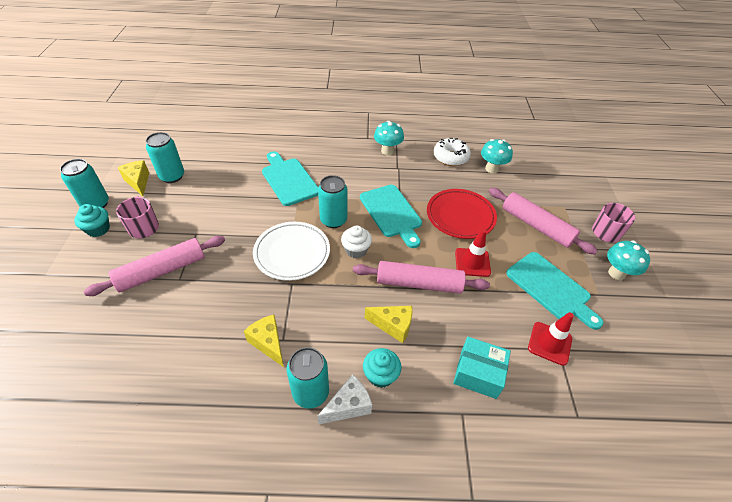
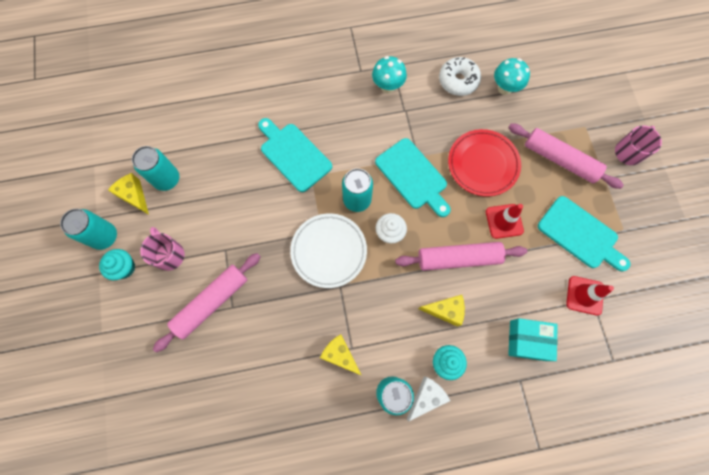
camera: 10 degrees left, 25 degrees up
turquoise mushroom [607,241,650,280] -> none

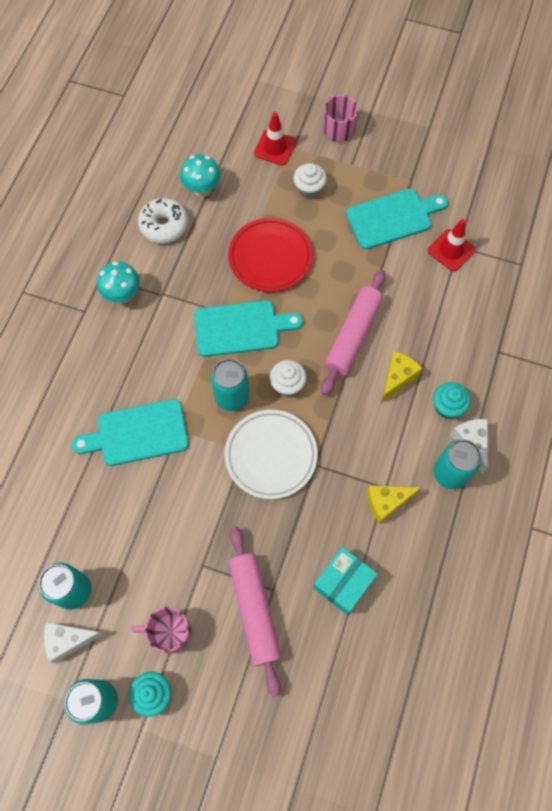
camera: 60 degrees left, 5 degrees down
yellow cheese [108,173,149,215] -> white cheese [44,622,104,663]
red traffic cone [486,204,524,239] -> red traffic cone moved to [254,112,296,166]
pink rolling pin [508,123,624,189] -> white cupcake [293,163,327,199]
turquoise box [508,318,558,361] -> turquoise box moved to [313,547,377,615]

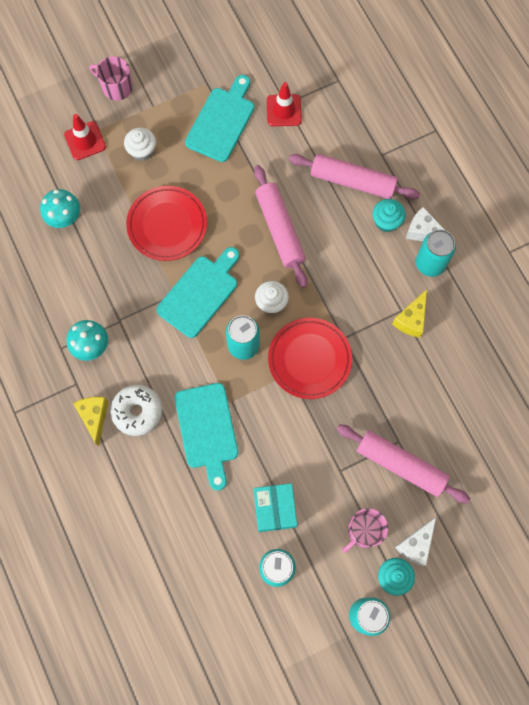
camera: 45 degrees left, 5 degrees up
white cheese [44,622,104,663] -> white cheese moved to [395,517,436,566]
turquoise cutting board [72,399,188,466] -> turquoise cutting board turned 45 degrees counterclockwise [175,383,238,491]
white donut [138,198,188,244] -> white donut moved to [110,385,162,436]
white plate [225,410,318,499] -> red plate [268,318,352,399]
turquoise box [313,547,377,615] -> turquoise box moved to [253,483,297,532]
yellow cheese [381,351,423,403] -> yellow cheese moved to [73,397,109,446]
none -> pink rolling pin [289,154,420,199]

